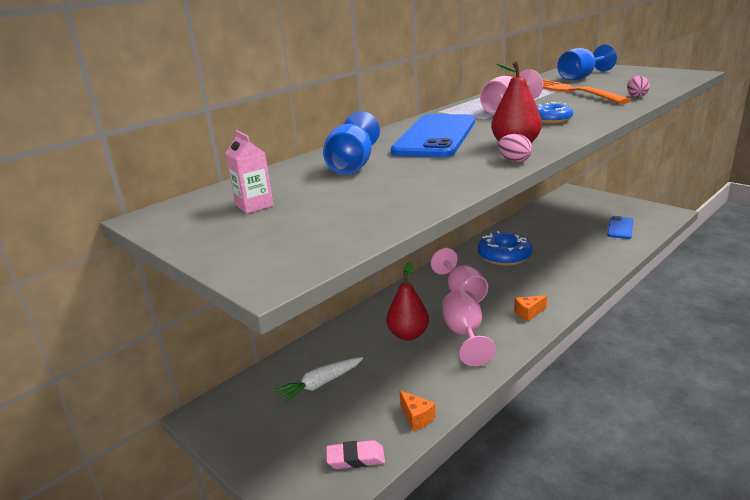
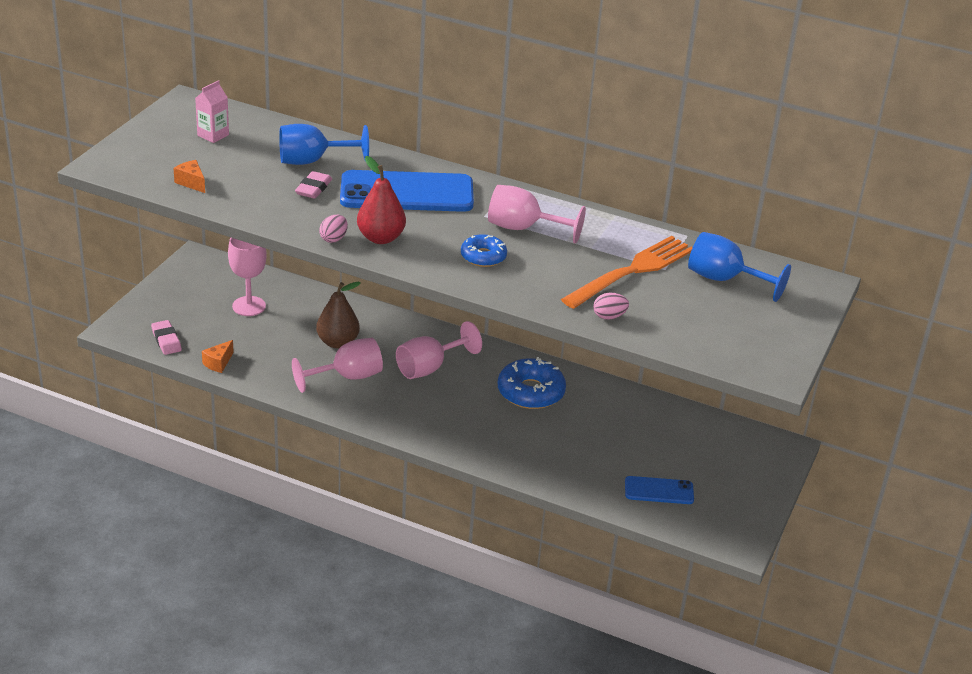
camera: 65 degrees right, 10 degrees up
white carrot [274,357,363,403] -> pink goblet [228,238,267,316]
red pear [386,261,429,340] -> brown pear [316,282,361,348]
orange cheese [514,295,547,322] -> orange cheese moved to [174,160,205,193]
none -> pink eraser [295,171,332,199]

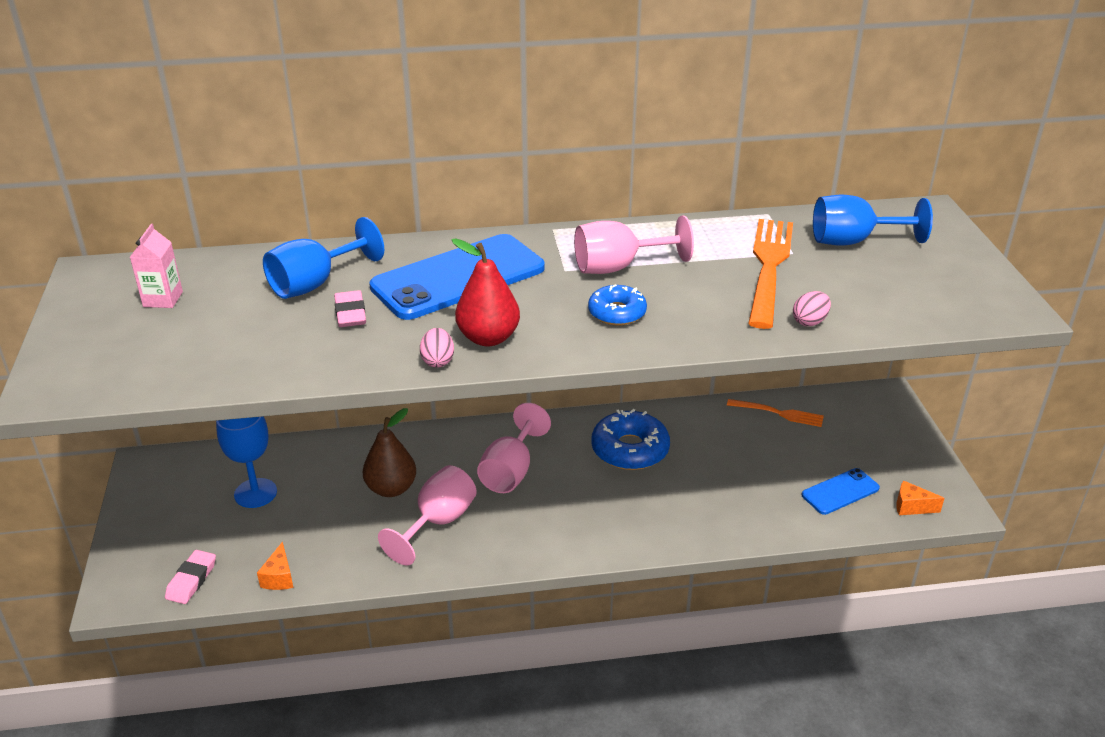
camera: 30 degrees left, 0 degrees up
pink eraser [151,320,182,355] -> pink eraser turned 75 degrees clockwise [165,550,216,604]
orange cheese [174,160,205,193] -> orange cheese moved to [896,481,945,515]
pink goblet [228,238,267,316] -> blue goblet [216,416,277,508]
none -> orange fork [727,399,824,427]

